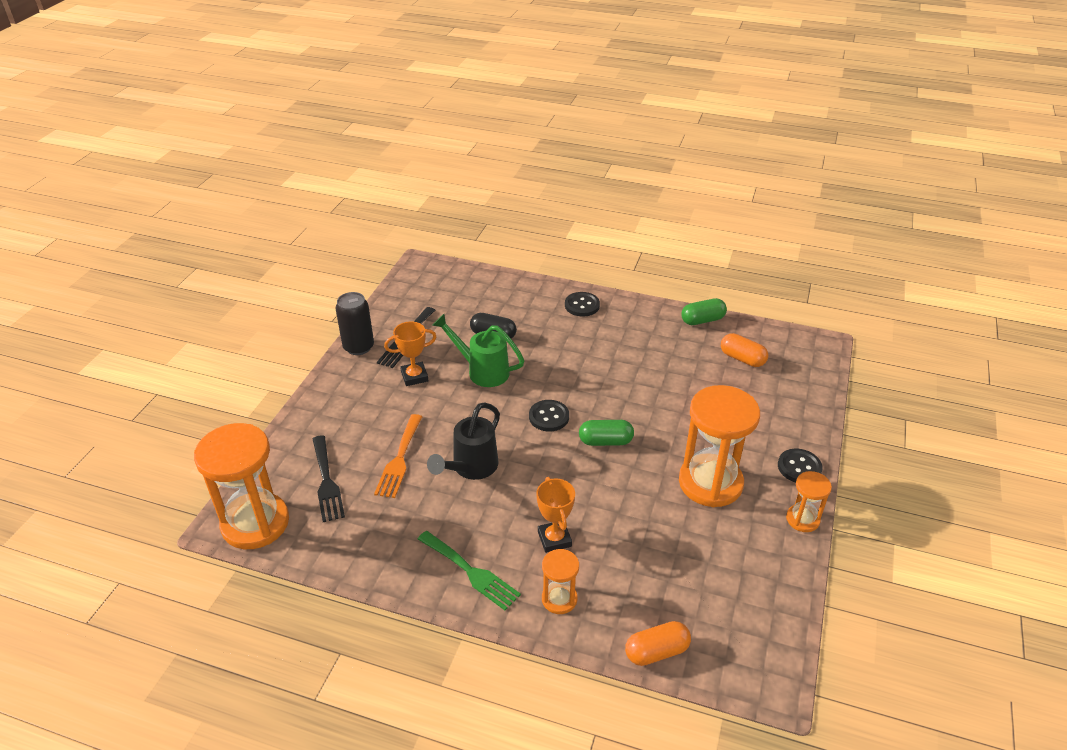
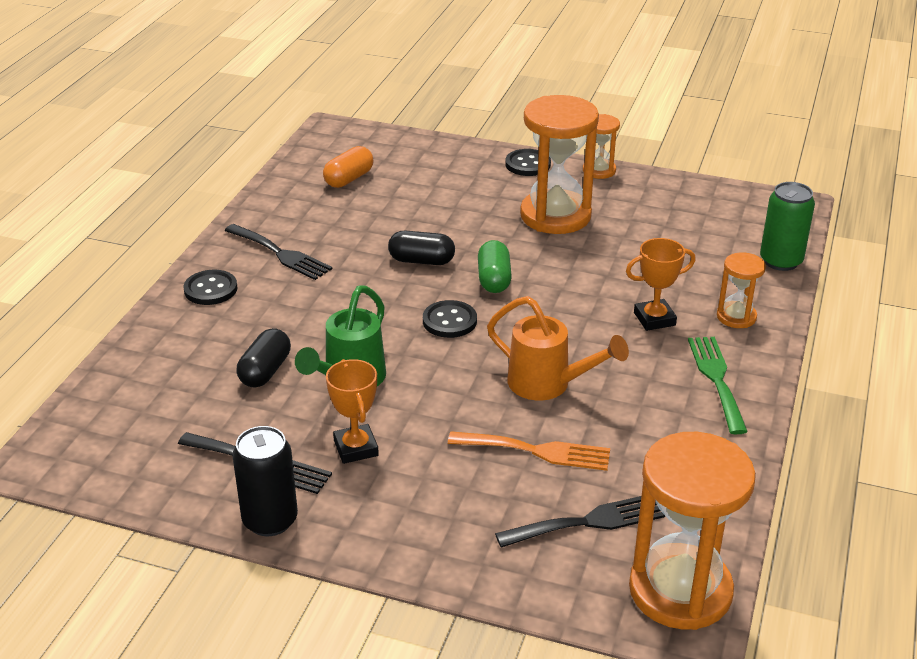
camera: 90 degrees left, 5 degrees down
green fork [418,531,521,610] -> green fork turned 45 degrees counterclockwise [688,337,748,434]
black watering can [427,402,500,480] -> orange watering can [487,296,629,400]
orange capsule [625,621,691,666] -> green can [760,182,815,271]
green capsule [681,298,727,325] -> none
none -> black fork [224,224,332,280]
none -> black capsule [388,230,455,265]

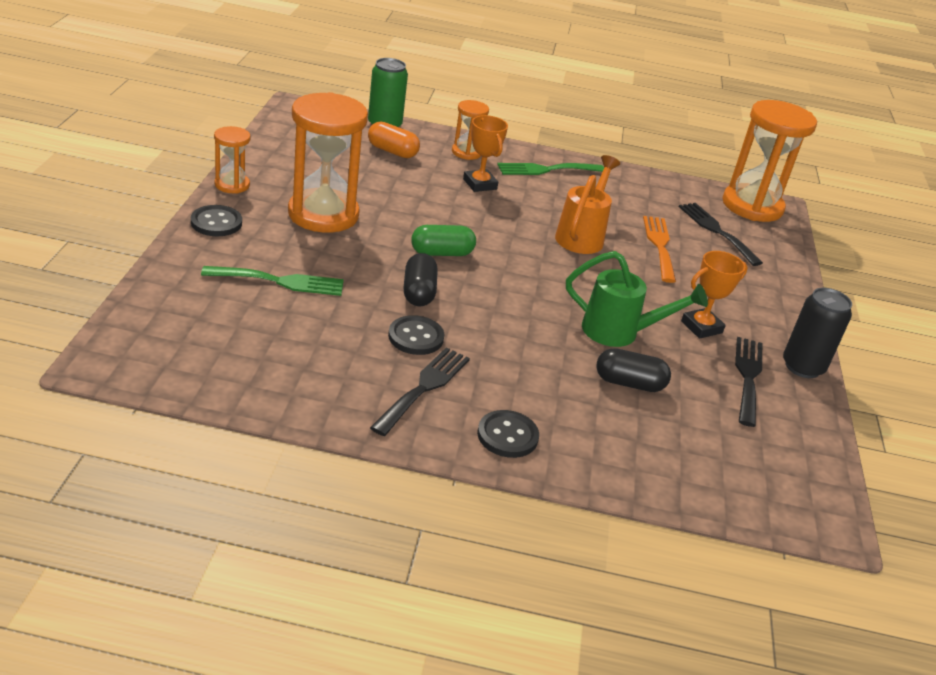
camera: 105 degrees left, 0 degrees up
orange capsule [323,146,374,188] -> orange capsule moved to [368,121,420,158]
black button [423,300,477,338] -> black button moved to [388,315,444,355]
none -> green fork [201,266,344,296]

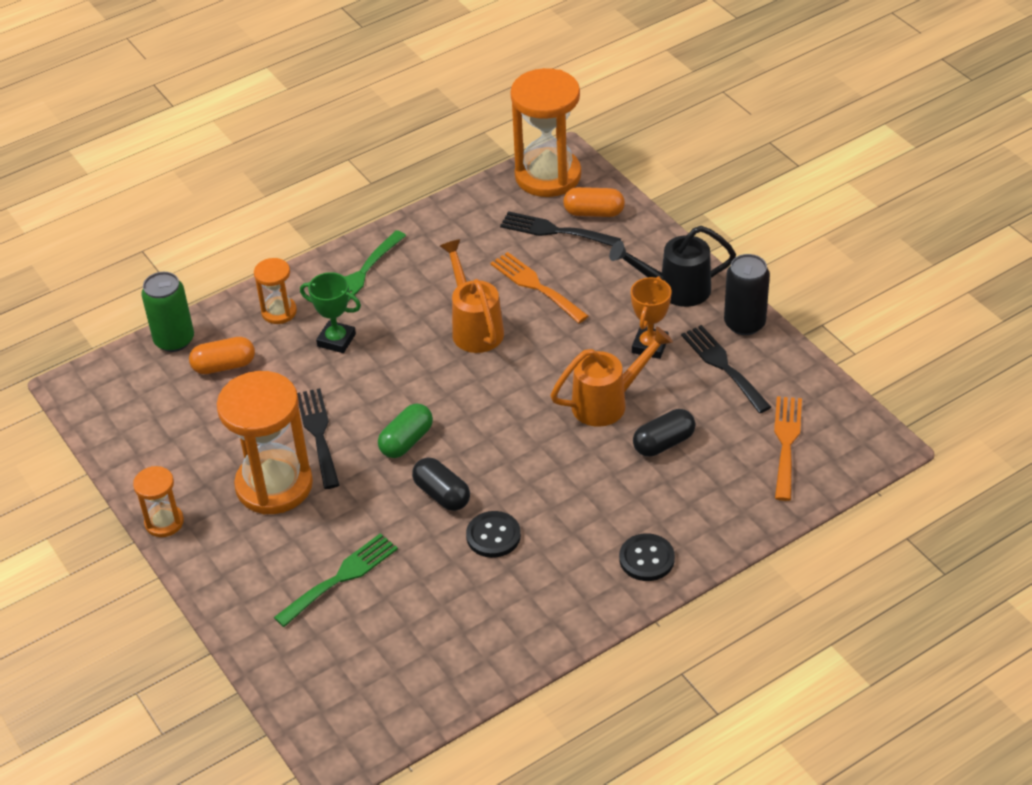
camera: 35 degrees left, 10 degrees up
black button [191,205,242,236] -> none
black fork [370,347,470,436] -> black fork moved to [297,388,339,489]
orange trophy [463,115,508,192] -> green trophy [300,272,361,353]
green watering can [566,251,708,347] -> orange watering can [550,326,673,427]
none -> orange capsule [563,187,625,217]
none -> black watering can [609,226,736,307]
none -> orange fork [774,396,802,501]

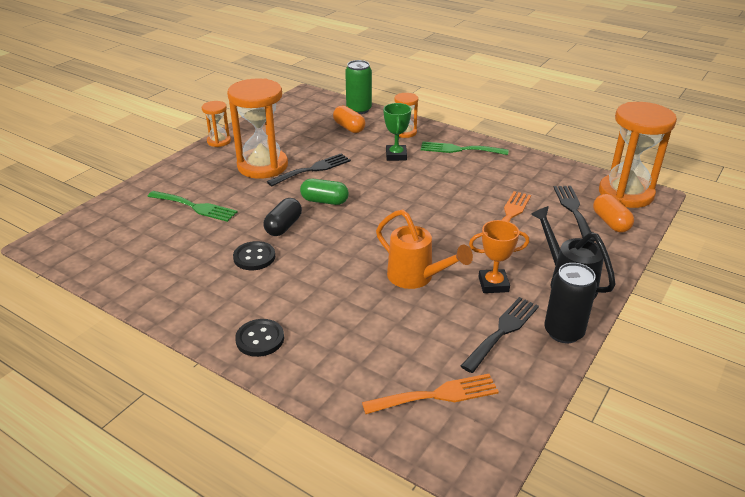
camera: 65 degrees right, 10 degrees down
orange watering can [440,239,504,353] -> none
black capsule [633,409,696,457] -> none

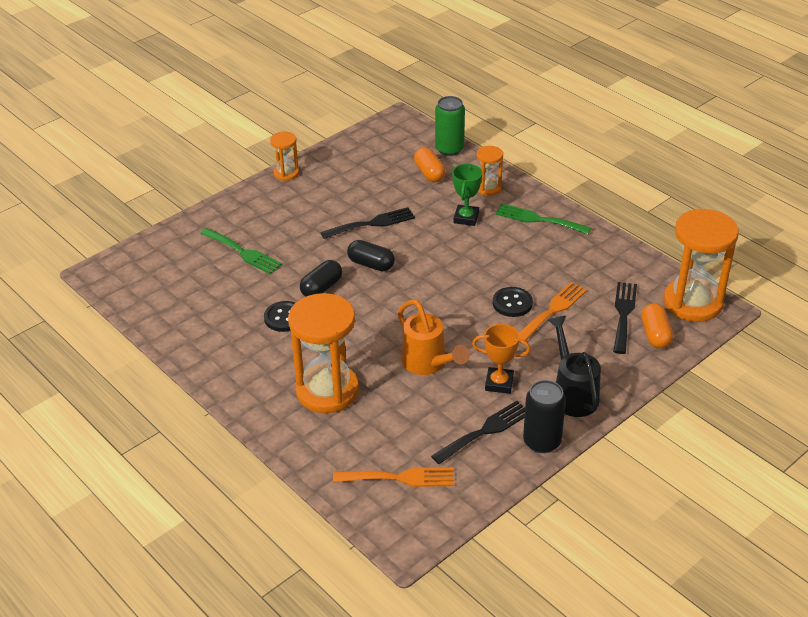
camera: 15 degrees right, 5 degrees up
orange hourglass [227,78,288,179] -> orange hourglass moved to [288,293,359,413]
black button [235,319,284,357] -> black button moved to [493,287,533,317]
green capsule [300,179,349,205] -> black capsule [347,240,395,271]

